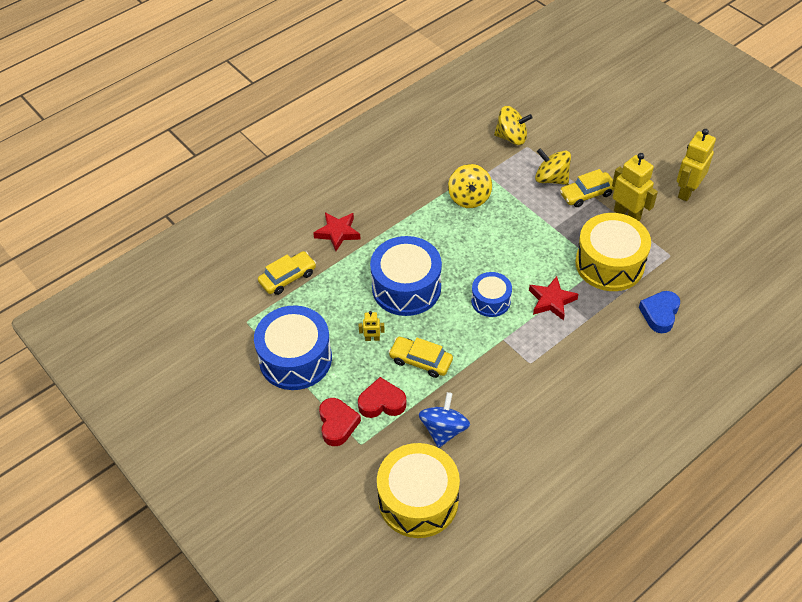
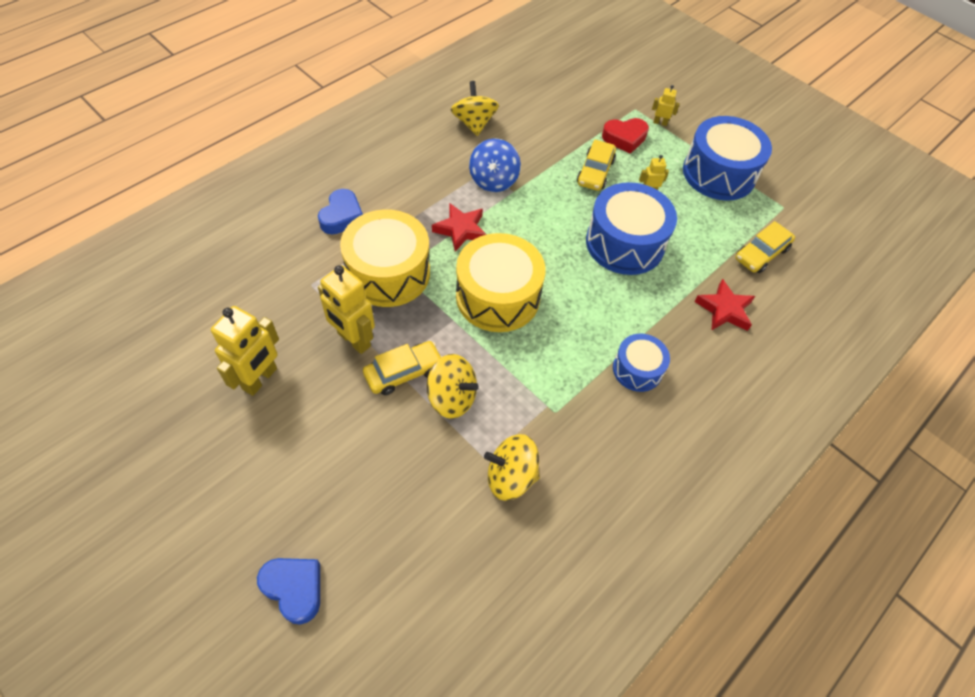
camera: 170 degrees right, 5 degrees up
red heart [319,398,361,446] -> yellow robot [652,85,680,126]
yellow drum [377,443,460,538] -> yellow drum moved to [456,233,546,332]
yellow car [389,337,453,378] -> yellow car turned 90 degrees clockwise [577,139,616,191]
blue spinning top [419,392,470,448] -> blue spinning top moved to [469,138,521,192]
yellow spinning top [448,164,492,208] -> yellow spinning top moved to [451,81,499,136]
blue drum [471,272,512,317] -> blue drum moved to [613,334,670,392]
none -> blue heart [257,558,320,625]

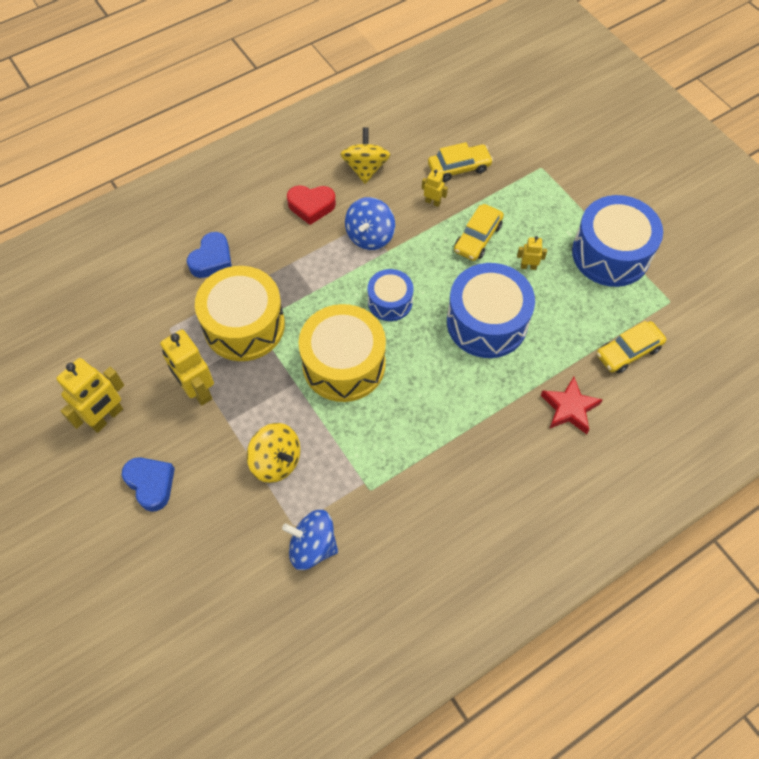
camera: 15 degrees right, 5 degrees up
blue heart [257,558,320,625] -> blue heart moved to [122,457,175,512]
yellow car [363,341,442,395] -> yellow car moved to [428,142,493,182]
red star [432,203,487,252] -> none
yellow spinning top [484,434,540,501] -> blue spinning top [282,510,338,570]
red heart [602,118,649,154] -> red heart moved to [287,185,336,225]
blue drum [613,334,670,392] -> blue drum moved to [368,269,413,321]
yellow robot [652,85,680,126] -> yellow robot moved to [422,170,448,207]

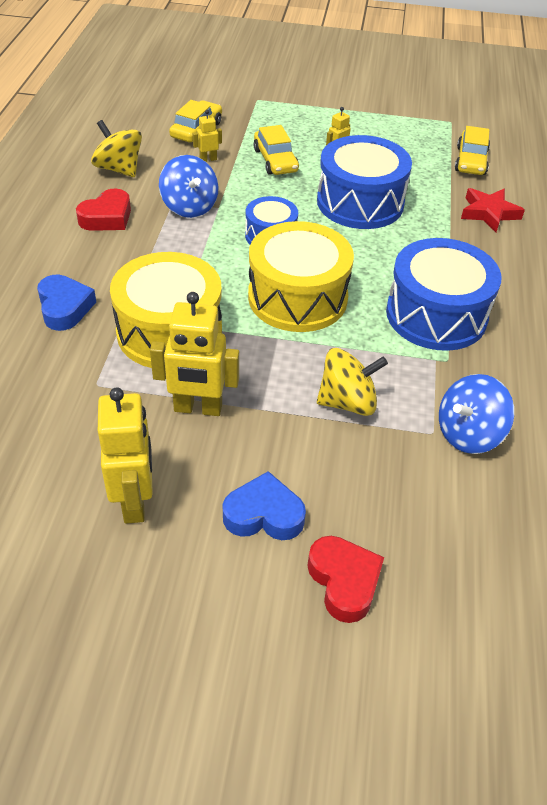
camera: 50 degrees left, 15 degrees down
blue drum [572,195,663,287] -> blue drum moved to [386,238,502,351]
none -> red heart [307,536,384,623]

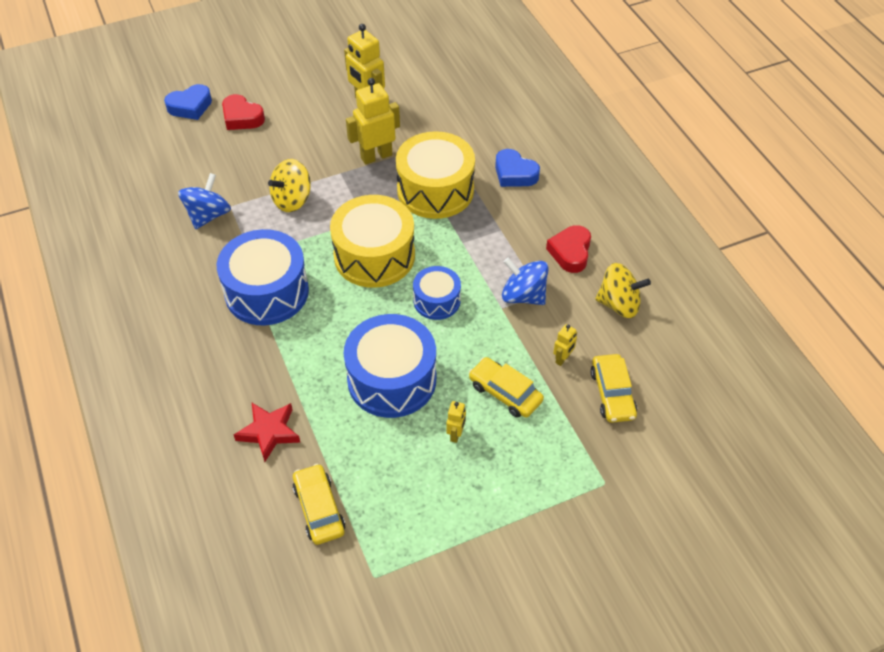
camera: 150 degrees right, 5 degrees up
blue heart [223,471,306,540] -> blue heart moved to [164,84,212,120]

